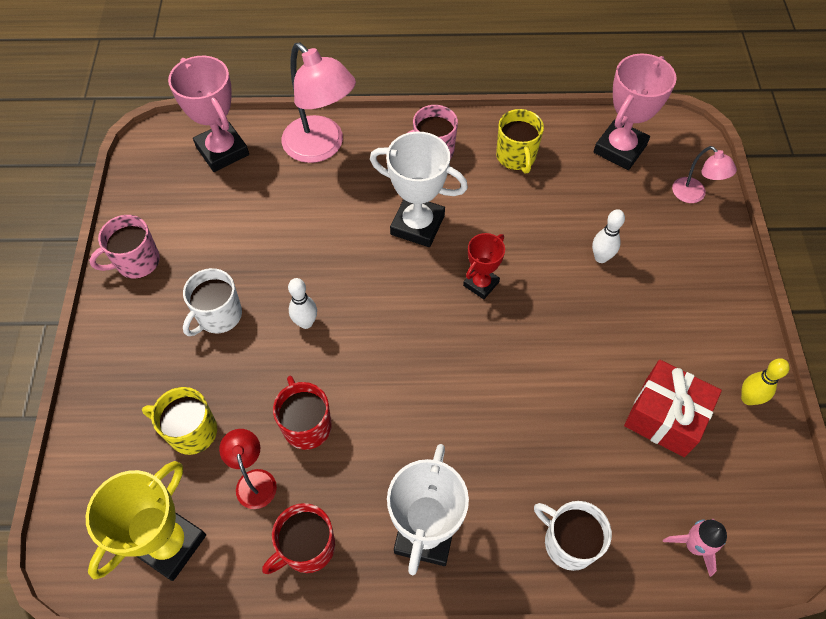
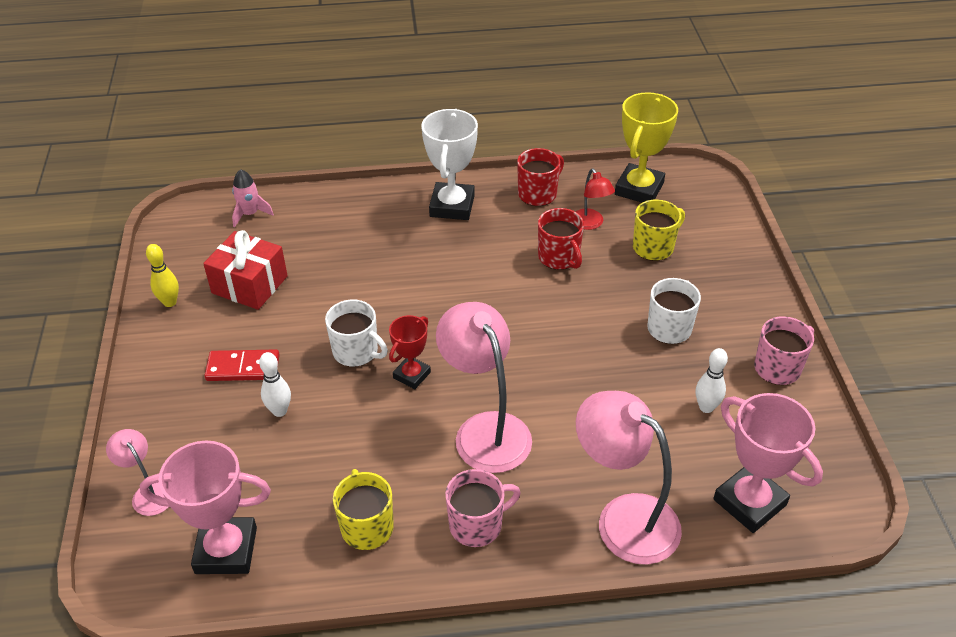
camera: 175 degrees right, 15 degrees down
yellow mug [142,387,217,455] -> yellow mug turned 45 degrees counterclockwise [633,199,685,261]
white bowling pin [288,278,317,329] -> white bowling pin moved to [696,348,728,413]
white trophy [370,132,468,247] -> pink lamp [436,302,532,473]
white mug [534,501,612,571] -> white mug moved to [325,300,388,367]
pink trophy [593,54,677,170] -> pink trophy turned 60 degrees clockwise [140,441,271,574]
none -> red domino [204,349,280,381]

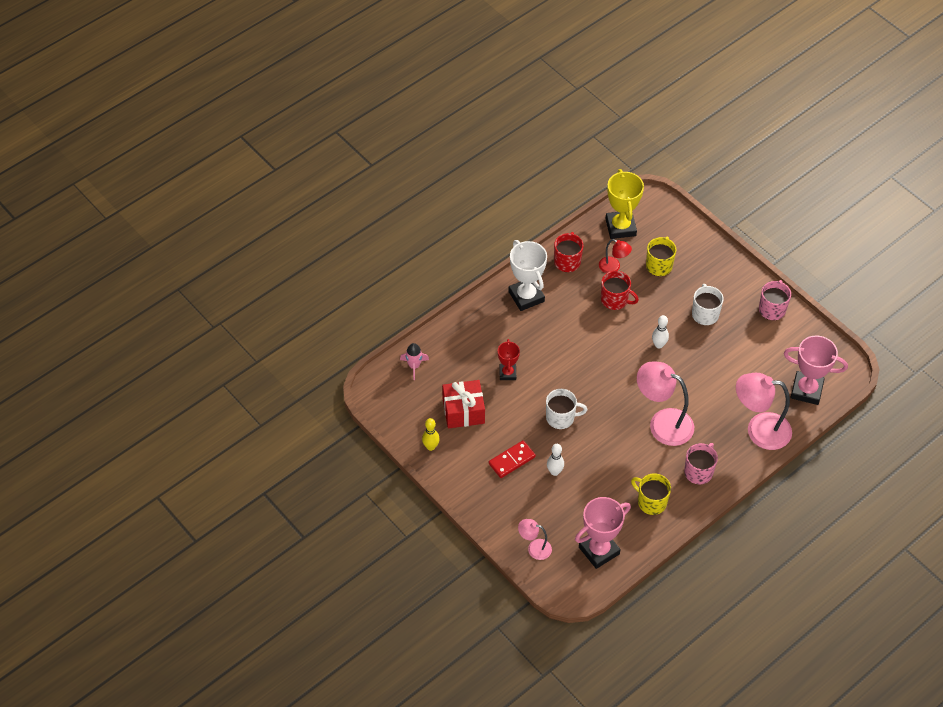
camera: 35 degrees left, 10 degrees up
red trophy [389,315,431,389] -> red trophy moved to [498,339,520,380]
white bowling pin [696,348,728,413] -> white bowling pin moved to [652,315,669,349]

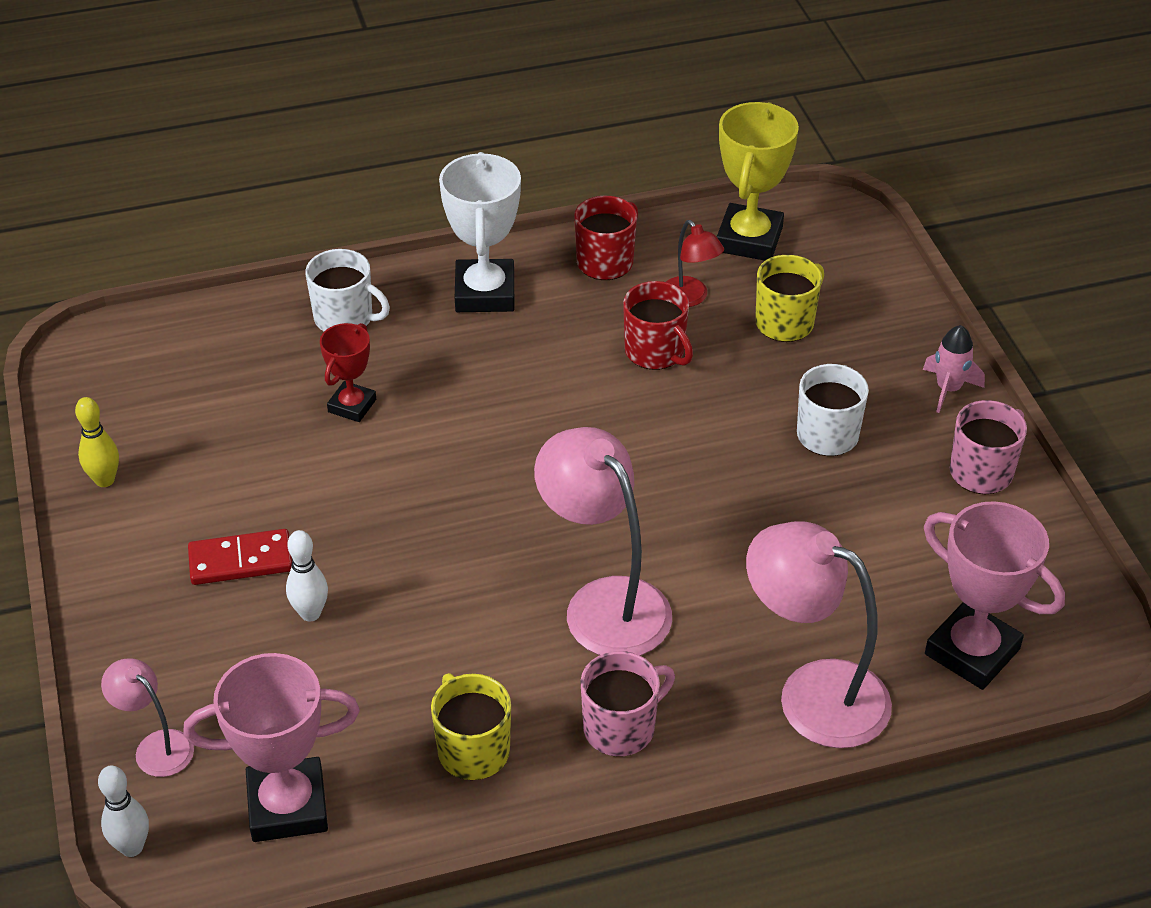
camera: 25 degrees right, 10 degrees down
pink rocket [400,343,429,380] -> pink rocket moved to [923,325,985,413]
red gift [442,380,485,429] -> none
white mug [546,389,587,429] -> white mug moved to [305,249,390,332]
white bowling pin [652,315,669,349] -> white bowling pin moved to [98,766,149,857]

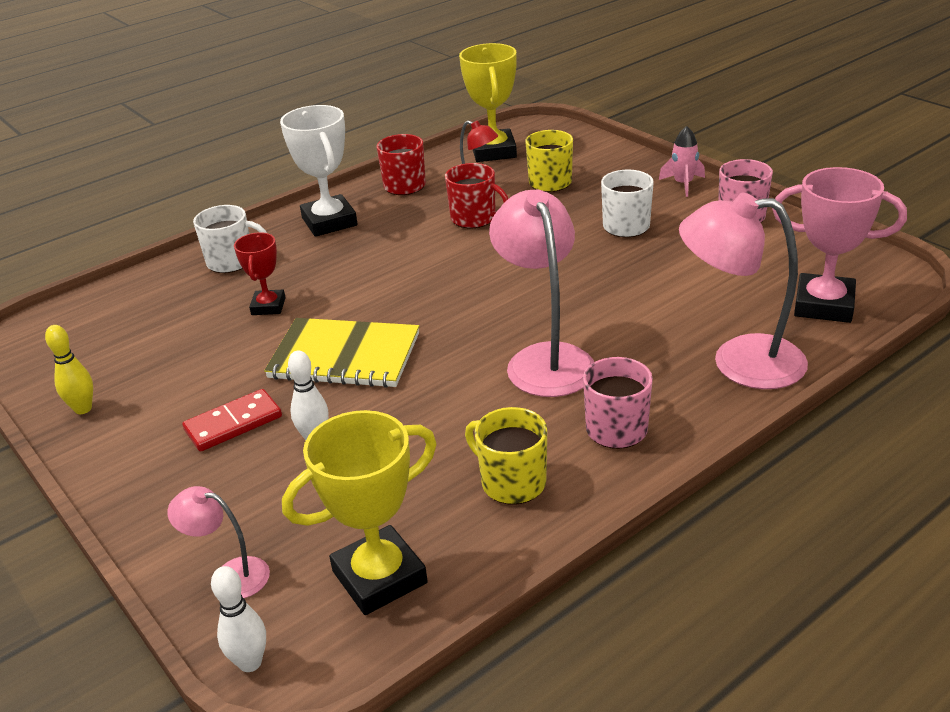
camera: 20 degrees left, 10 degrees down
pink trophy [183,653,360,842] -> yellow trophy [282,410,437,615]
pink lamp [534,427,672,656] -> pink lamp turned 45 degrees clockwise [489,190,594,397]
none -> yellow notebook [264,318,419,388]

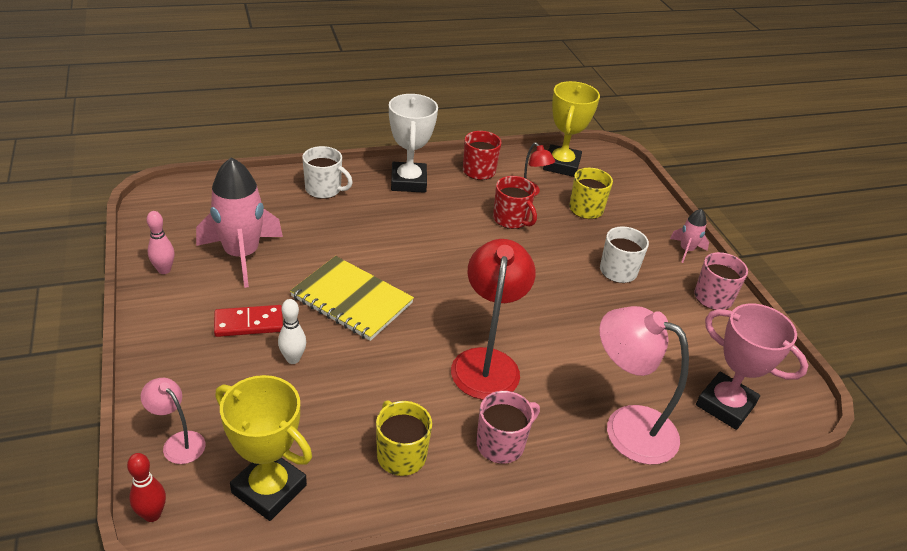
camera: 15 degrees right, 5 degrees up
yellow bowling pin [45,325,93,414] -> pink bowling pin [147,211,175,274]
white bowling pin [211,566,266,672] -> red bowling pin [127,453,166,522]
red trophy [234,232,286,315] -> none
yellow trophy [282,410,437,615] -> yellow trophy turned 45 degrees clockwise [216,375,312,521]
pink lamp [489,190,594,397] -> red lamp [451,239,536,400]
none -> pink rocket [196,157,283,288]

